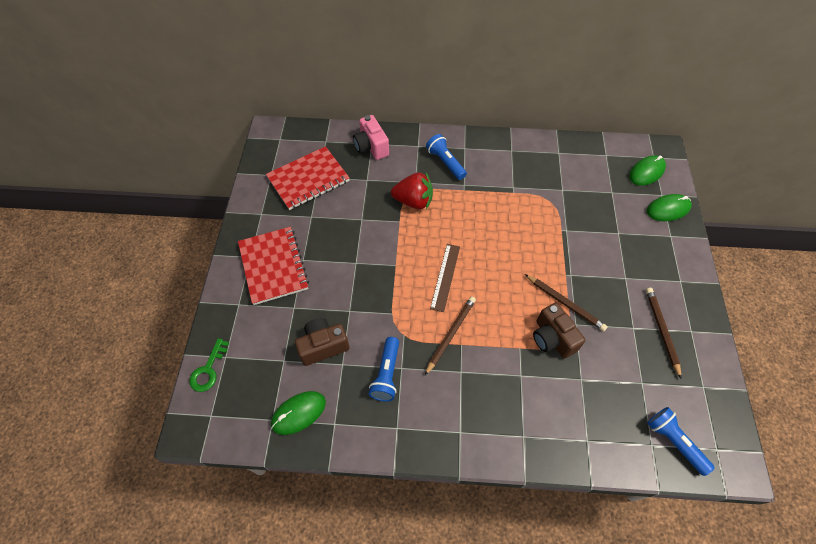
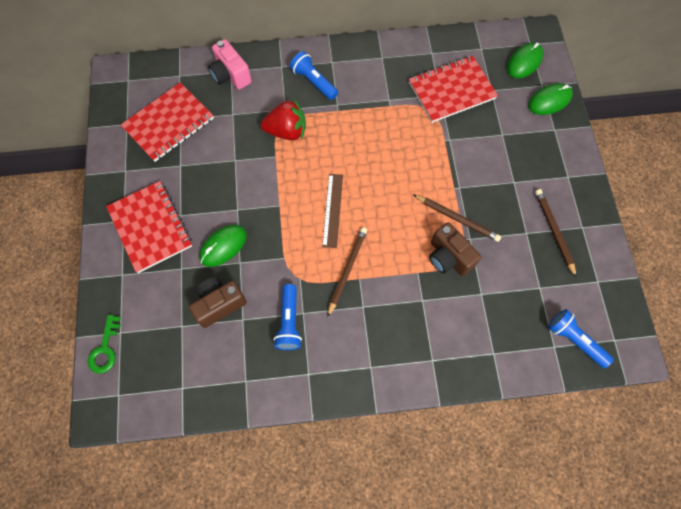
camera: 10 degrees left, 10 degrees up
green mouse [271,391,326,435] -> green mouse moved to [199,225,247,267]
none -> red notebook [409,56,498,123]

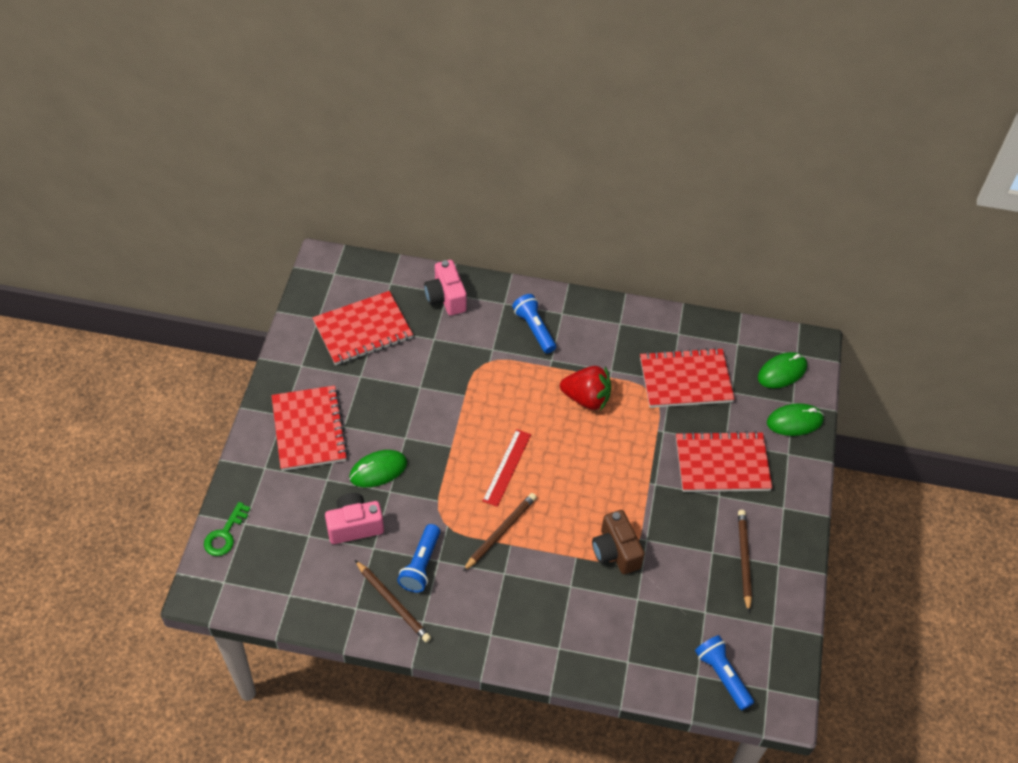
camera: 15 degrees right, 15 degrees down
brown camera [189,277,247,328] -> pink camera [325,493,384,544]
red strawberry [261,99,306,141] -> red strawberry moved to [560,366,611,411]
brown ruler [322,174,343,248] -> red ruler [482,429,531,507]
brown pencil [413,194,501,242] -> brown pencil moved to [355,560,431,642]
none -> red notebook [676,431,772,492]

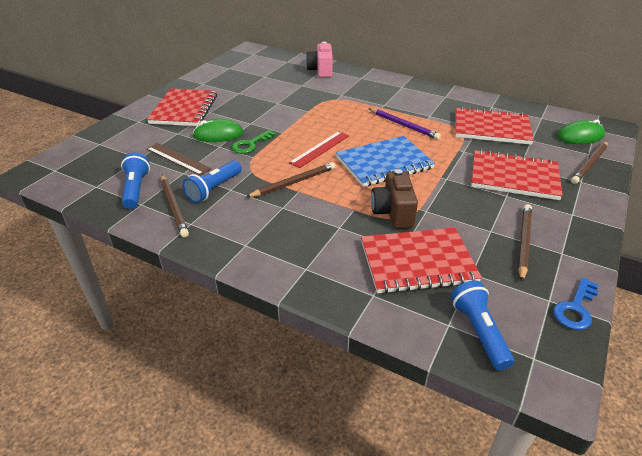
camera: 20 degrees right, 15 degrees down
green key [204,502,250,556] -> green key moved to [232,130,276,154]
red notebook [312,291,413,365] -> red notebook moved to [361,228,482,294]
pink camera [325,493,384,544] -> brown ruler [147,143,212,176]
blue flashlight [512,294,556,353] -> blue flashlight moved to [121,153,150,209]
red strawberry [560,366,611,411] -> purple pencil [368,108,441,140]
green mouse [767,403,824,436] -> brown pencil [571,141,608,184]
none -> blue notebook [336,136,435,187]
none -> blue key [553,278,598,330]

